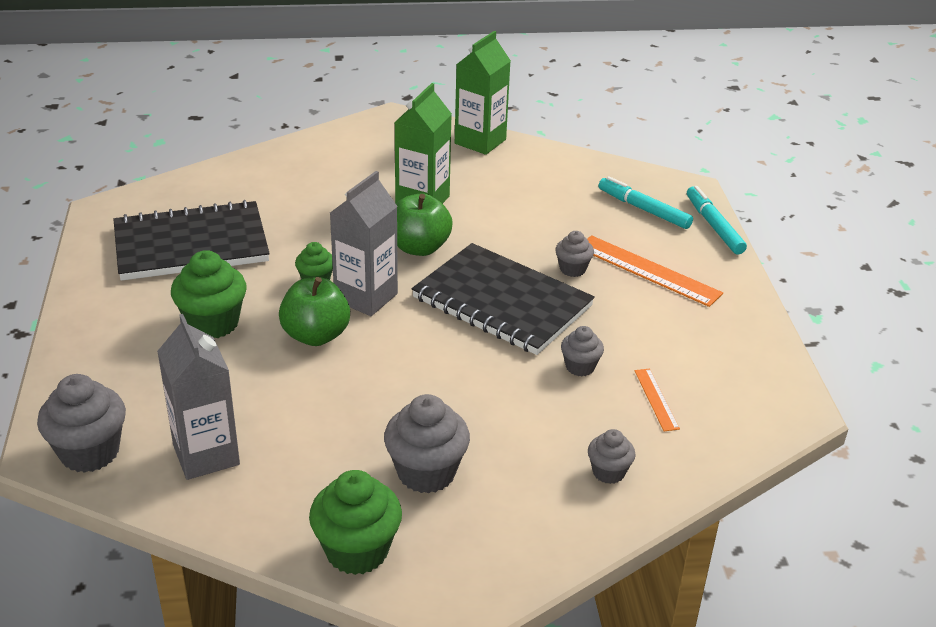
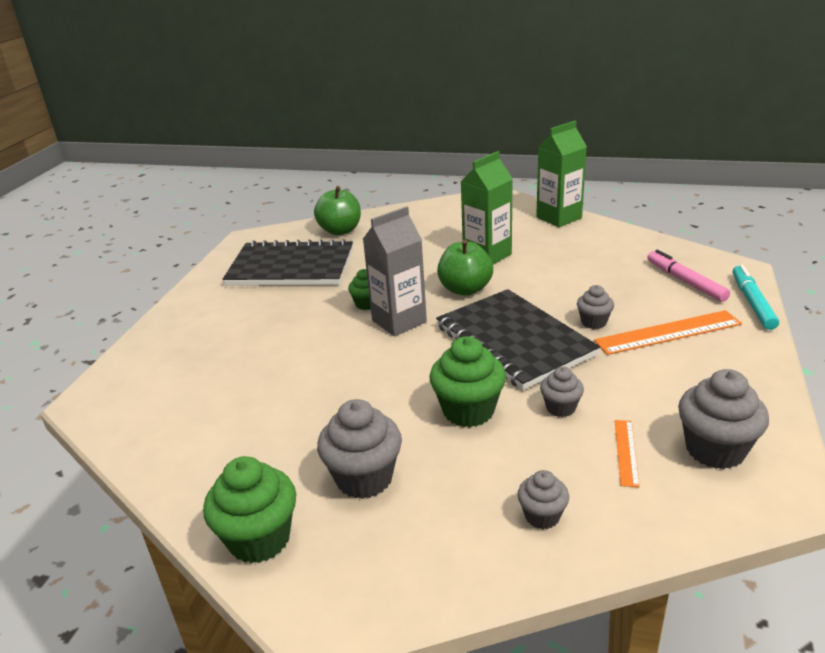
camera: 25 degrees right, 5 degrees down
grey cupcake [37,374,126,473] -> grey cupcake moved to [678,369,769,469]
grey carton [157,314,240,480] -> none
green cupcake [171,250,247,338] -> green cupcake moved to [429,336,506,427]
green apple [279,277,350,346] -> green apple moved to [314,186,361,235]
orange ruler [587,235,723,307] -> orange ruler turned 75 degrees counterclockwise [594,310,742,355]
turquoise marker [598,176,693,229] -> pink marker [647,250,730,302]

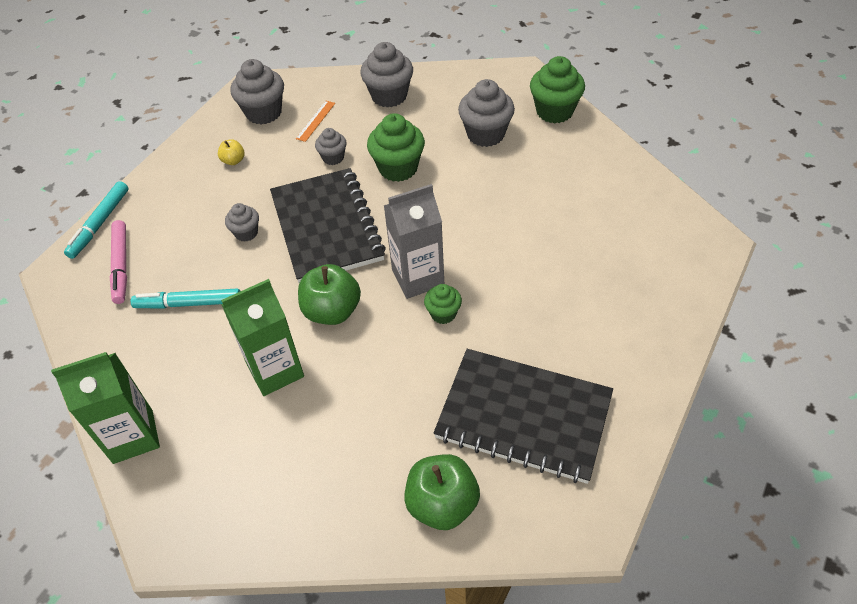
camera: 165 degrees left, 20 degrees up
grey cupcake [518,470,569,529] -> grey cupcake [360,42,413,107], size x1.77
orange ruler [594,310,742,355] -> none
none -> turquoise marker [131,289,240,309]
none -> yellow apple [218,139,245,165]

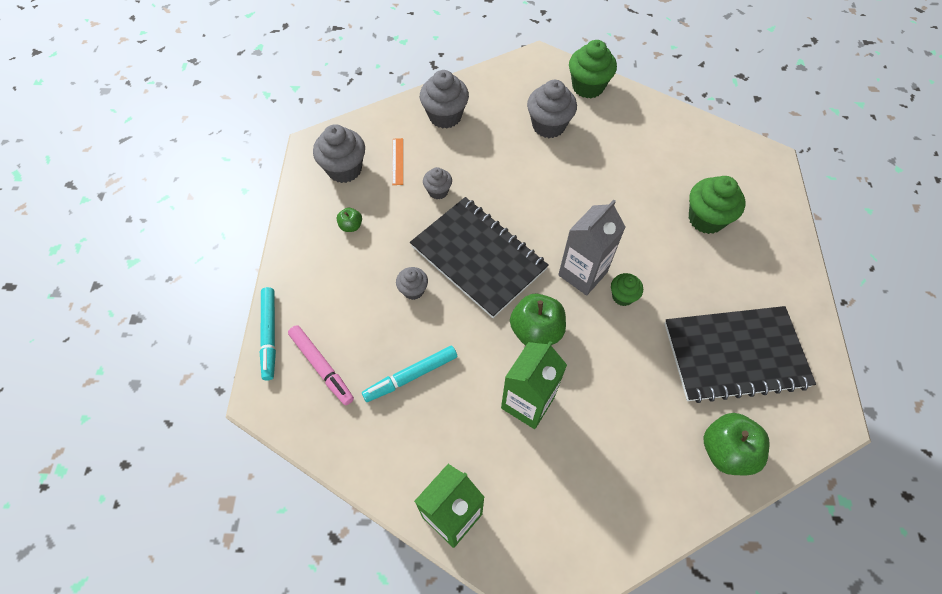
camera: 30 degrees left, 10 degrees up
yellow apple [218,139,245,165] -> green apple [337,207,362,232]
green cupcake [367,113,425,182] -> green cupcake moved to [688,176,745,234]

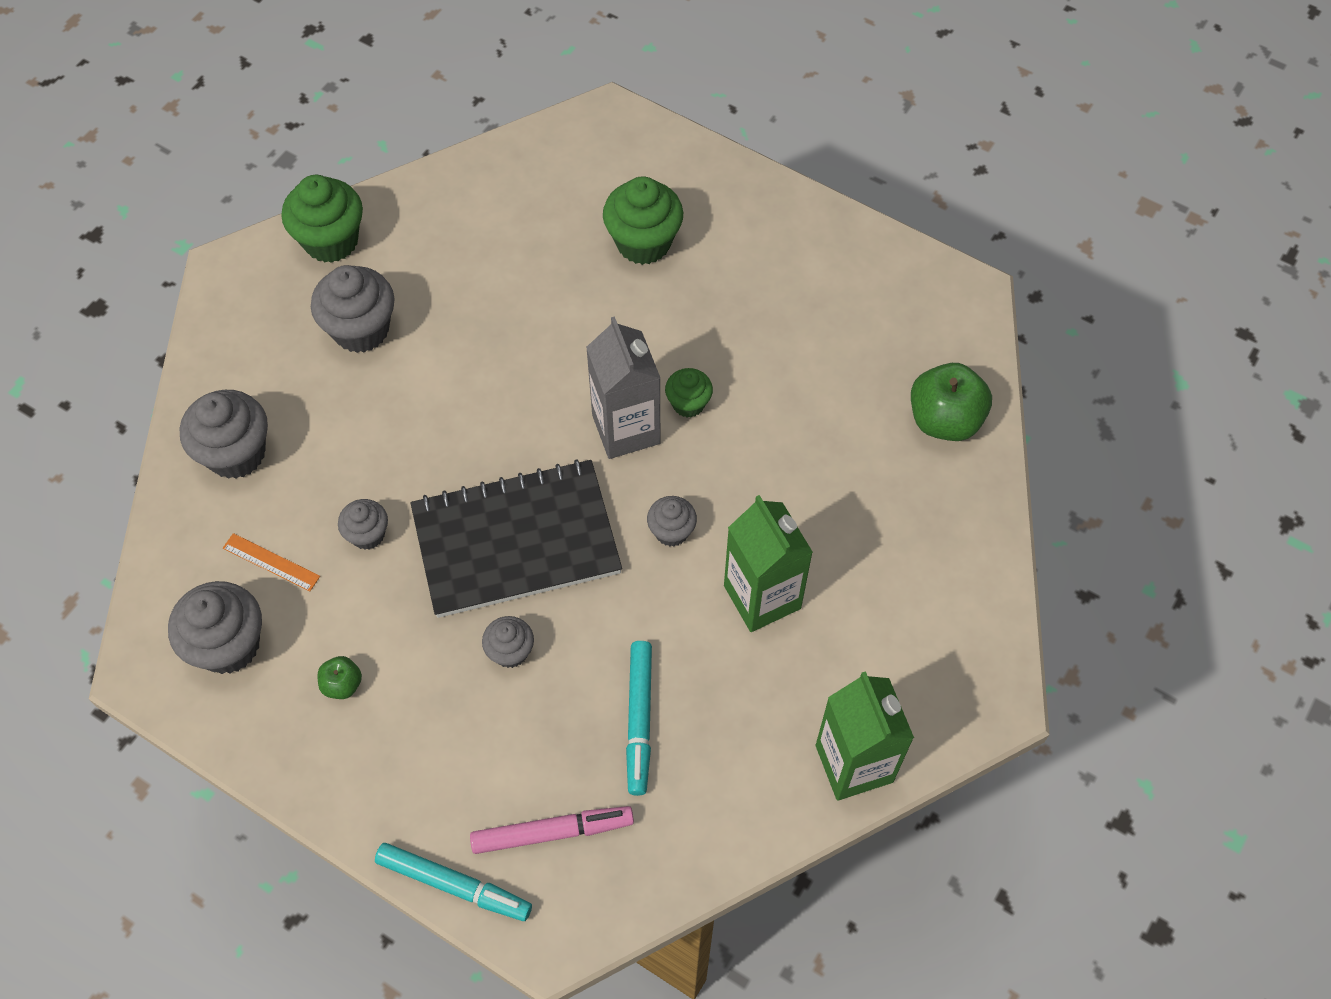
camera: 60 degrees left, 0 degrees up
green apple [510,293,566,346] -> grey cupcake [647,496,697,547]
black notebook [665,306,816,403] -> none

